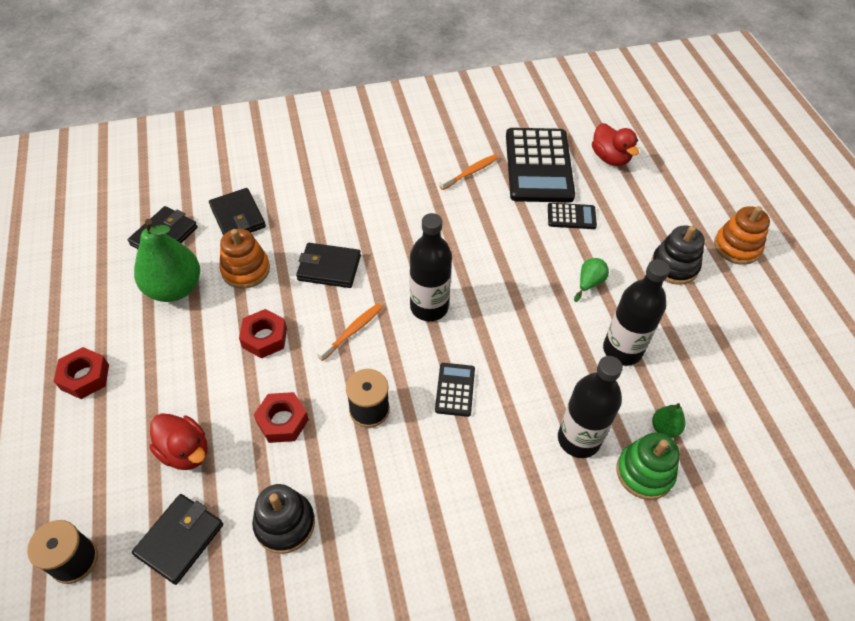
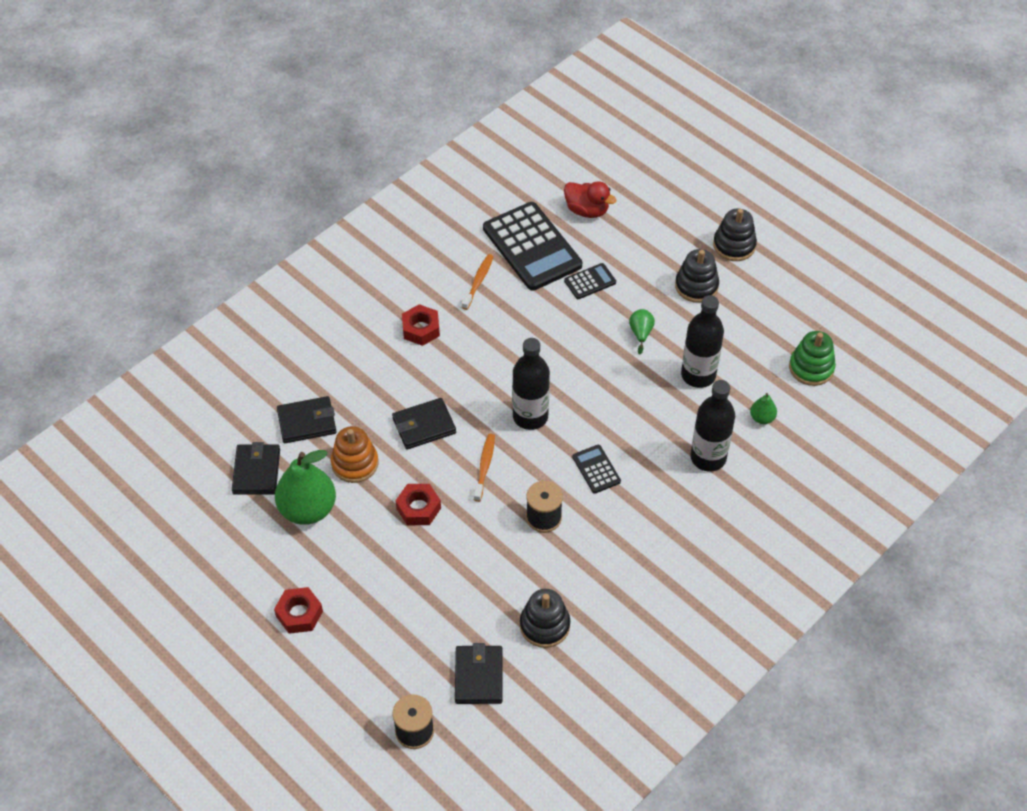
camera: 30 degrees left, 0 degrees up
red duck [150,413,208,470] -> none
black wallet [209,188,266,235] -> black wallet turned 45 degrees counterclockwise [277,396,337,443]
red nut [254,392,309,443] -> red nut moved to [402,304,440,346]
green stacking toy [616,432,680,500] -> green stacking toy moved to [789,331,836,386]
orange stacking toy [714,206,770,265] -> black stacking toy [713,209,757,261]

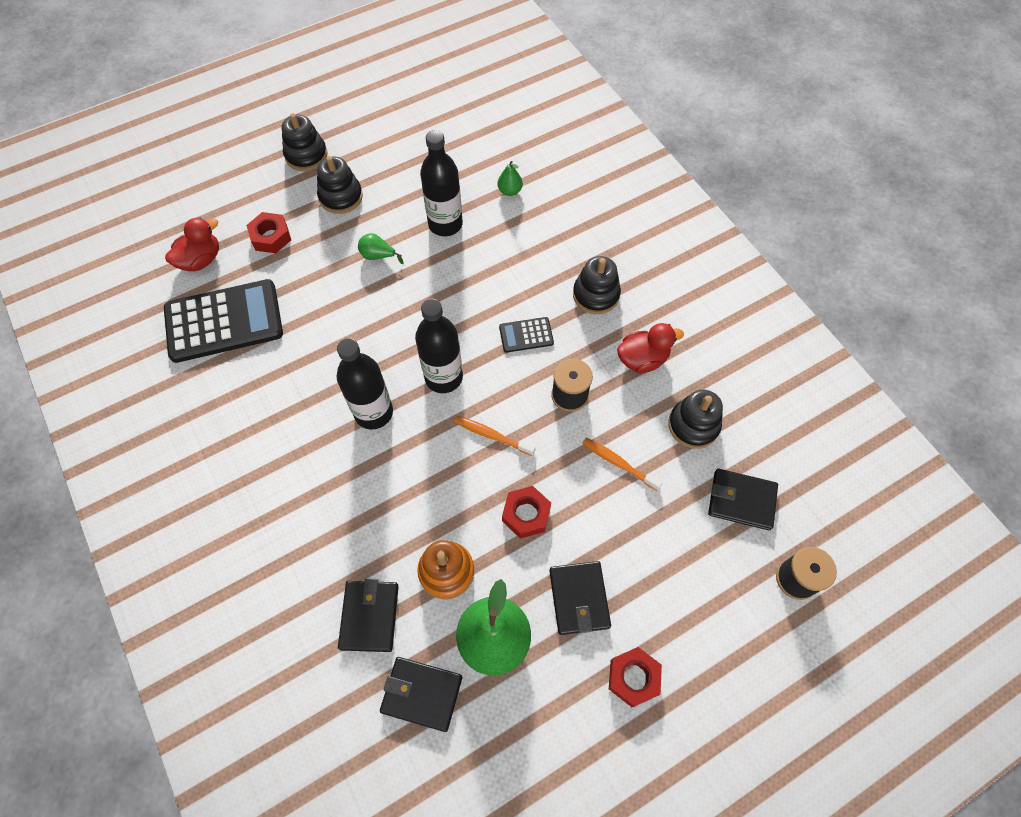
camera: 75 degrees left, 10 degrees up
black wallet [392,398,456,450] -> black wallet moved to [549,561,611,635]
red nut [402,304,440,346] -> red nut moved to [246,212,291,253]
orange toothbrush [462,254,494,310] -> orange toothbrush moved to [582,438,662,491]
black calculator [564,263,616,299] -> none
black bottle [690,380,735,472] -> black bottle moved to [337,338,393,429]
green stacking toy [789,331,836,386] -> none
none -> black stacking toy [573,256,621,314]
none -> red duck [617,323,684,373]

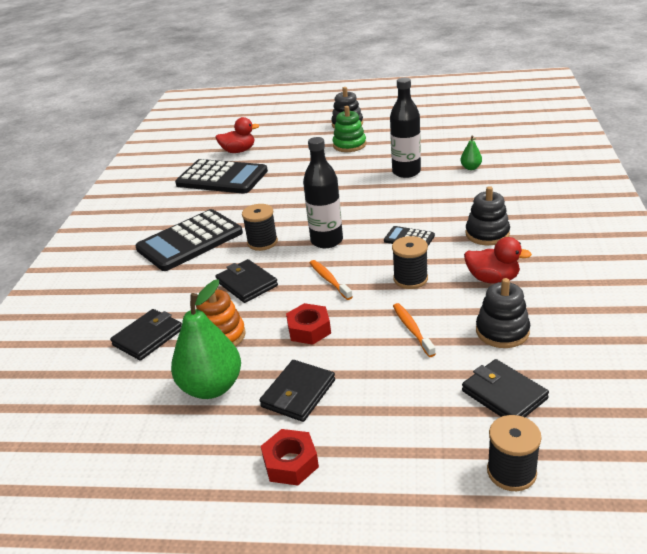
camera: 40 degrees right, 30 degrees down
red nut [246,212,291,253] -> none
black stacking toy [317,156,363,214] -> green stacking toy [333,106,366,152]
black bottle [337,338,393,429] -> black spool [242,204,278,251]
green pear [358,233,403,264] -> none
black wallet [380,657,462,732] -> black wallet moved to [215,259,278,303]
none -> black calculator [135,209,243,271]

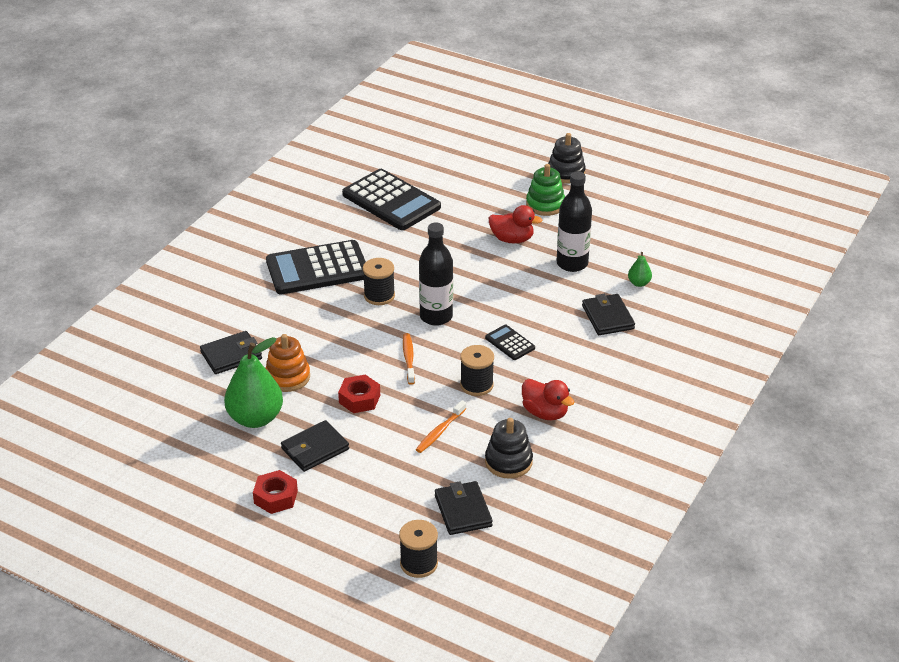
camera: 20 degrees right, 5 degrees up
red duck [215,117,259,153] -> red duck moved to [489,205,542,243]
black wallet [215,259,278,303] -> black wallet moved to [582,294,635,335]
orange toothbrush [393,303,436,357] -> orange toothbrush turned 150 degrees counterclockwise [416,400,466,453]
black stacking toy [466,186,510,245] -> none

